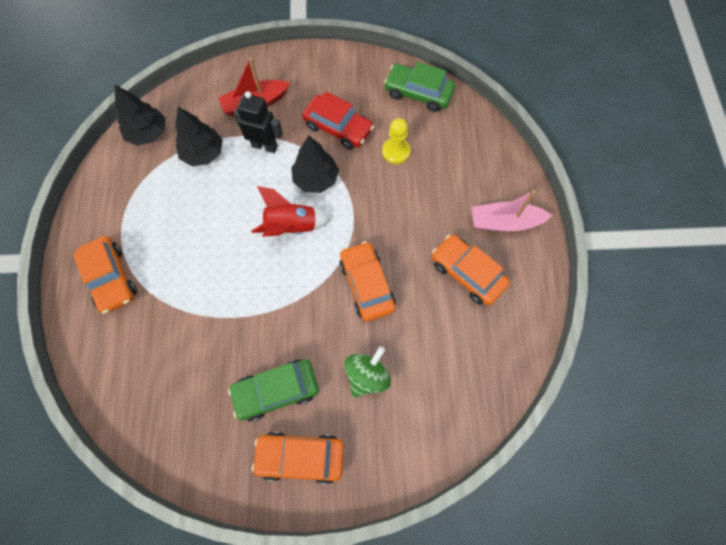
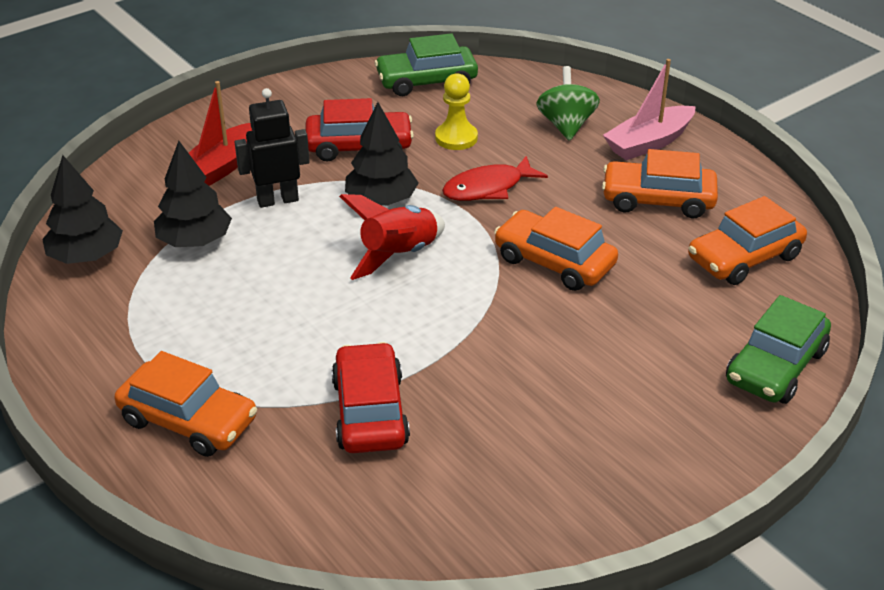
camera: 35 degrees left, 30 degrees down
green car [228,360,319,421] -> green car moved to [726,295,831,404]
orange car [252,432,344,484] -> orange car moved to [688,196,807,285]
green spinning top [344,346,391,397] -> green spinning top moved to [536,66,600,141]
none -> red car [331,342,410,453]
none -> red fish [442,156,548,201]

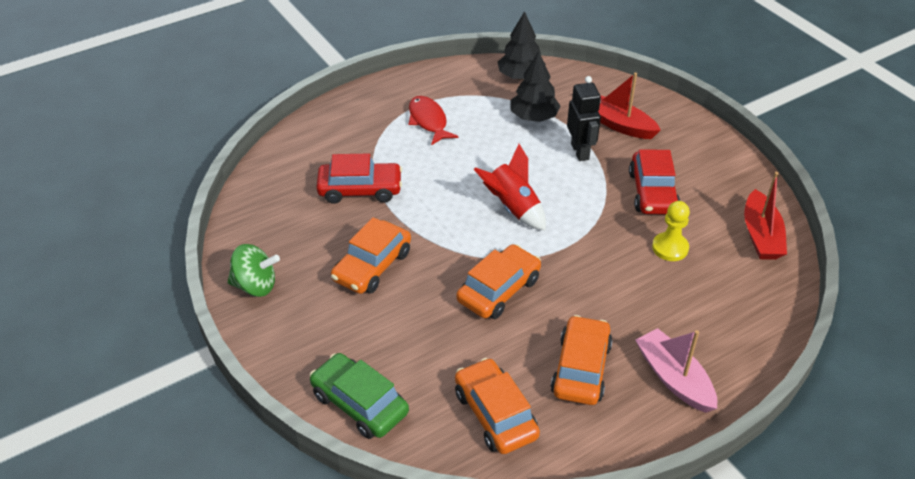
camera: 95 degrees right, 5 degrees up
orange car [114,351,257,457] -> orange car moved to [331,217,411,294]
black tree [345,102,419,206] -> none
green car [374,33,478,96] -> red boat [744,172,787,260]
red fish [442,156,548,201] -> red fish moved to [409,96,458,145]
green spinning top [536,66,600,141] -> green spinning top moved to [227,244,280,297]

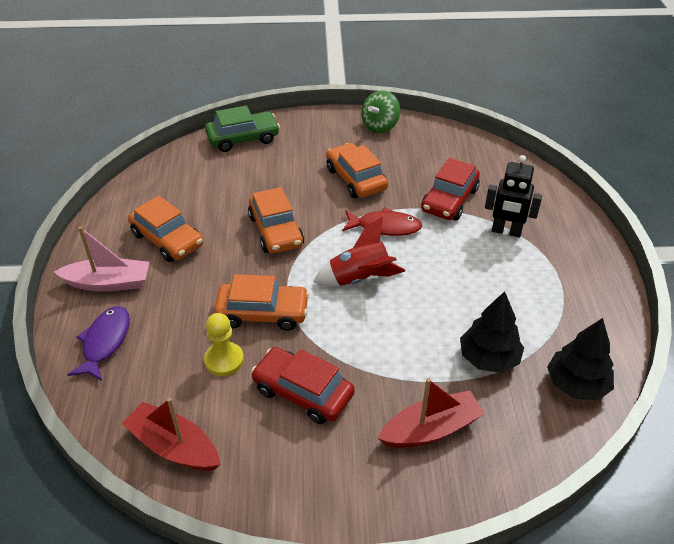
camera: 120 degrees right, 0 degrees up
red fish [409,96,458,145] -> red fish moved to [342,207,422,236]
orange car [455,358,540,454] -> orange car moved to [214,274,309,331]
black robot [567,76,601,161] -> black robot moved to [485,155,542,237]
none -> purple fish [67,306,130,381]

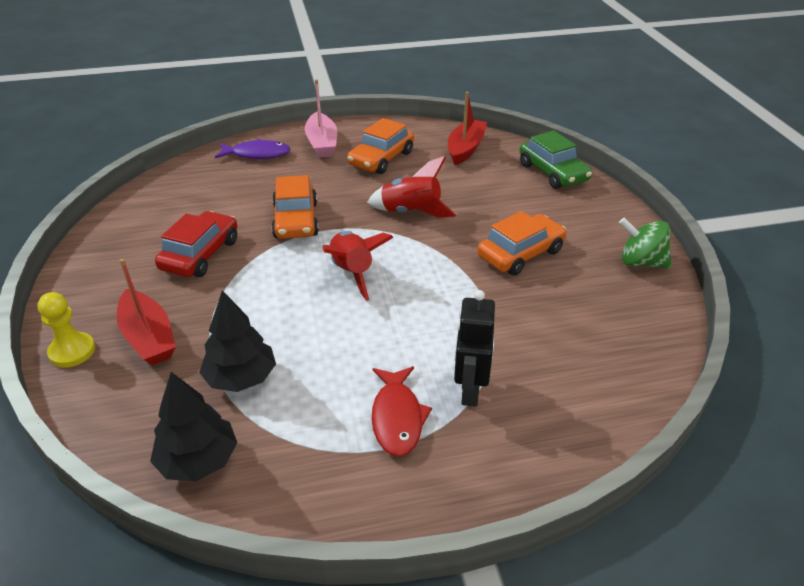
camera: 80 degrees right, 5 degrees down
red boat [122,398,221,471] -> red boat moved to [448,92,487,165]
yellow pawn [204,313,244,376] -> yellow pawn moved to [37,292,95,368]
orange car [248,187,304,253] -> red rocket [367,156,456,218]
red fish [342,207,422,236] -> red fish moved to [372,366,432,456]
red car [421,158,480,221] -> none

